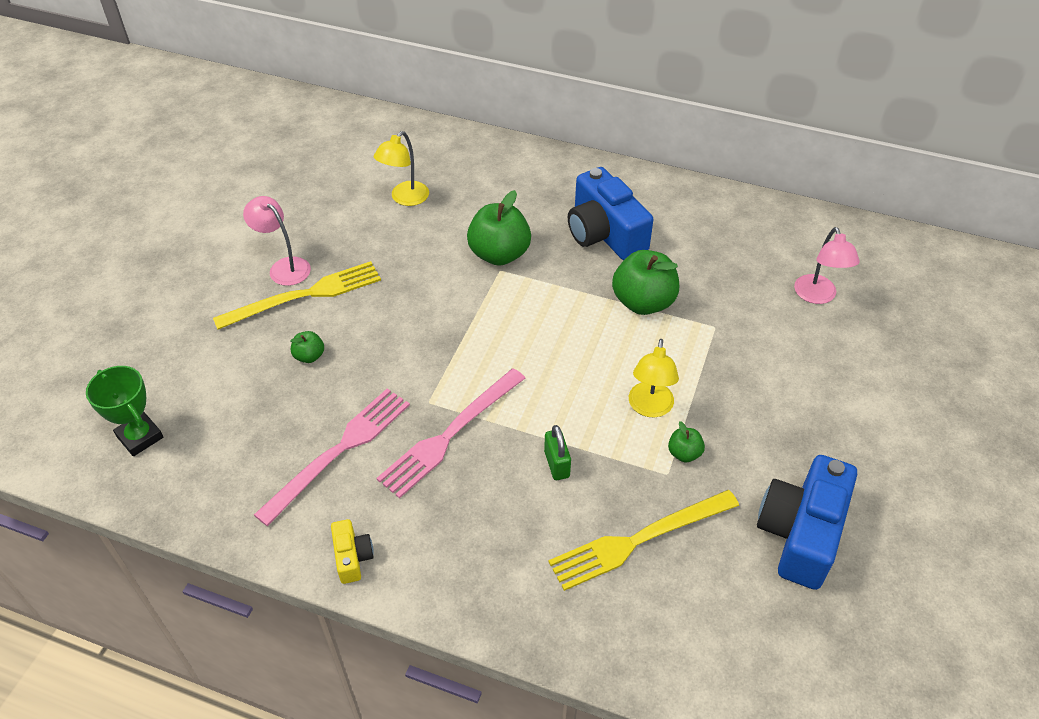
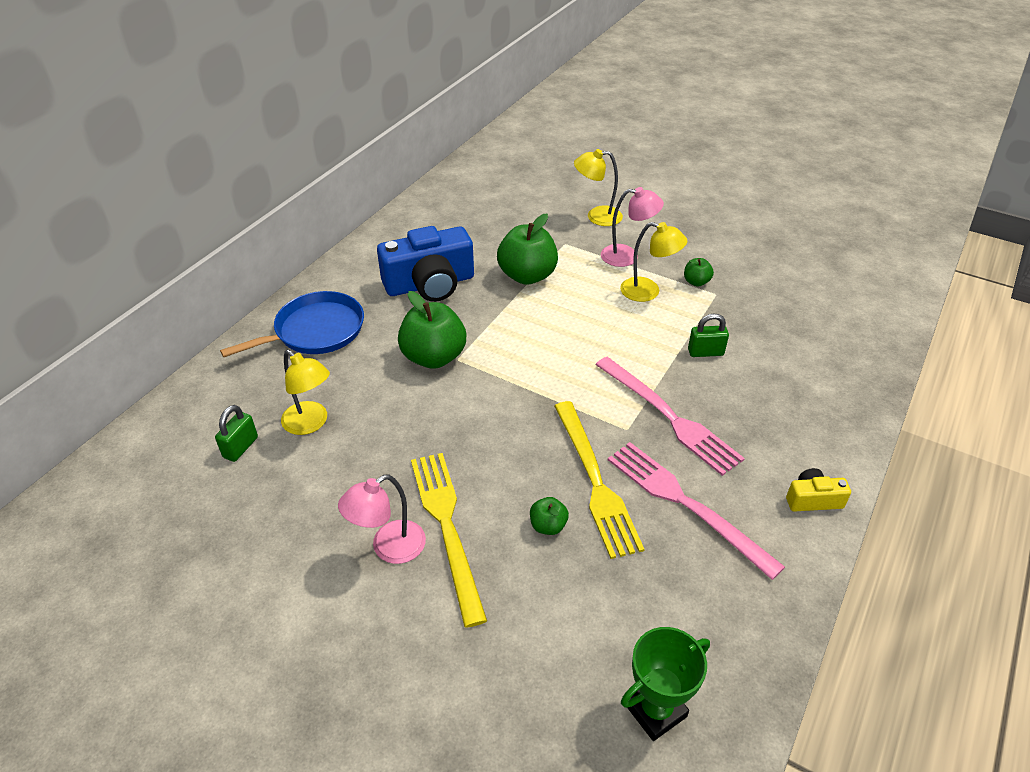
camera: 80 degrees left, 5 degrees down
yellow fork [548,490,739,591] -> yellow fork moved to [554,401,645,559]
blue camera [757,455,857,590] -> none
pink lamp [794,227,860,304] -> pink lamp moved to [601,187,664,267]
none -> green padlock [215,405,258,462]
none -> blue pan [220,291,364,357]
none -> yellow lamp [574,149,623,226]

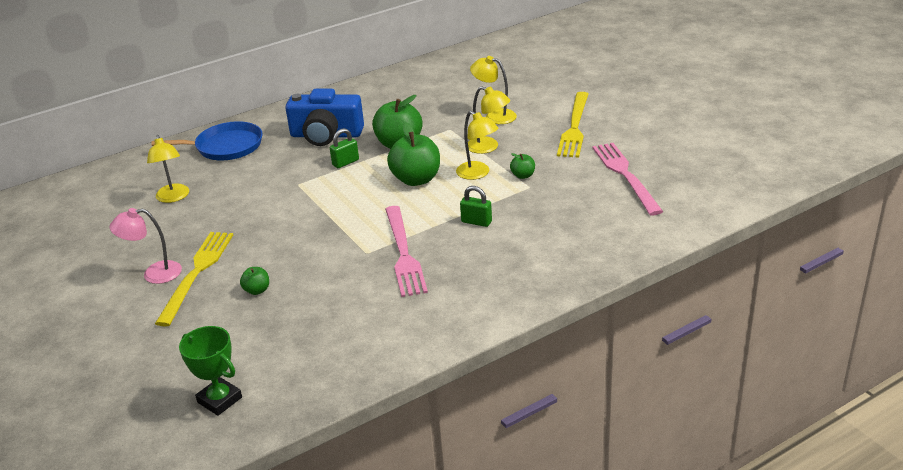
camera: 30 degrees right, 10 degrees down
green padlock [215,405,258,462] -> green padlock moved to [330,128,359,168]
green apple [398,291,466,369] -> green apple moved to [387,122,440,186]
yellow fork [554,401,645,559] -> yellow fork moved to [557,92,588,157]
pink lamp [601,187,664,267] -> yellow lamp [468,86,510,154]
pink fork [608,442,785,580] -> pink fork moved to [592,143,663,215]
green trophy [621,627,710,741] -> green trophy turned 45 degrees clockwise [179,326,242,416]
yellow camera [786,468,851,512] -> none

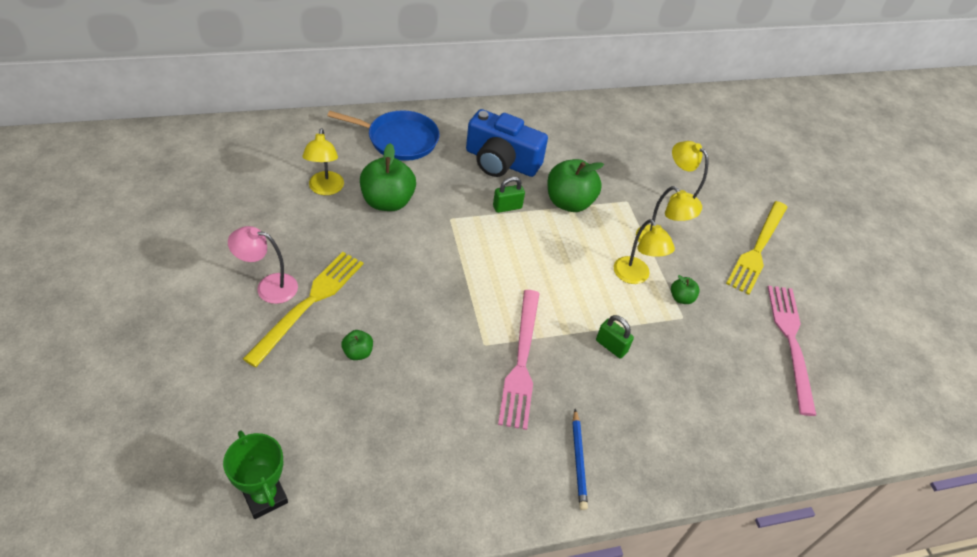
camera: 10 degrees right, 15 degrees up
green apple [387,122,440,186] -> green apple moved to [360,143,416,211]
none -> blue pencil [572,409,588,510]

